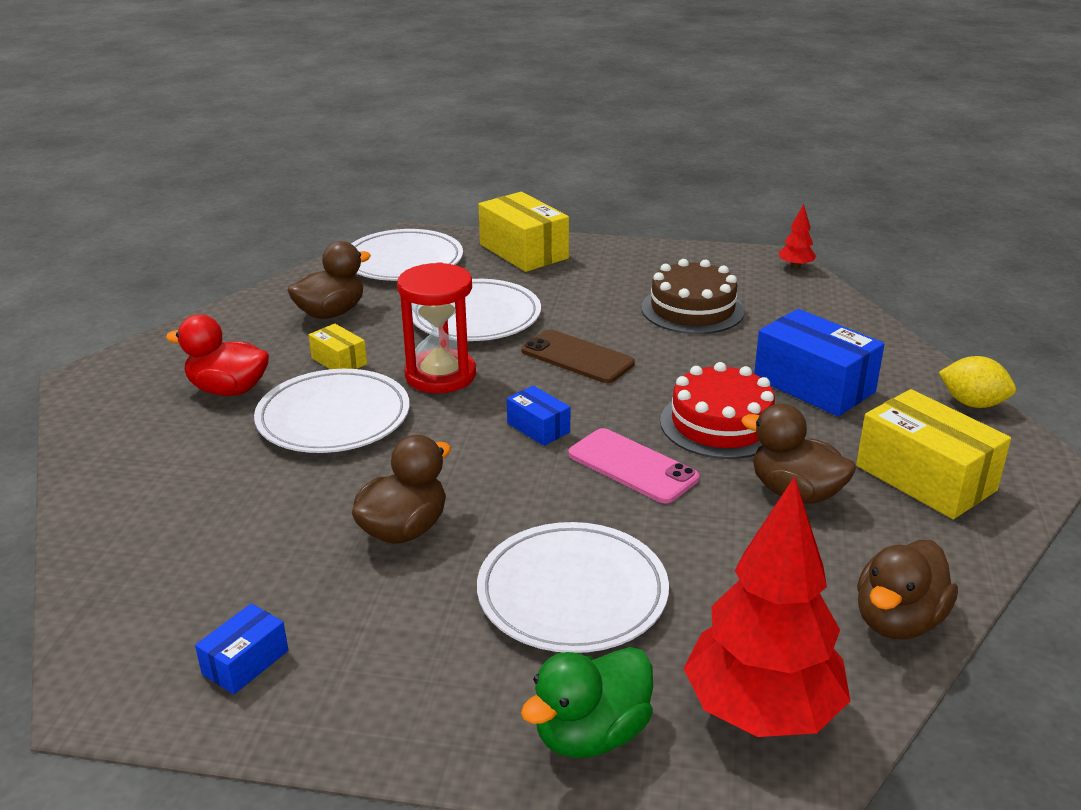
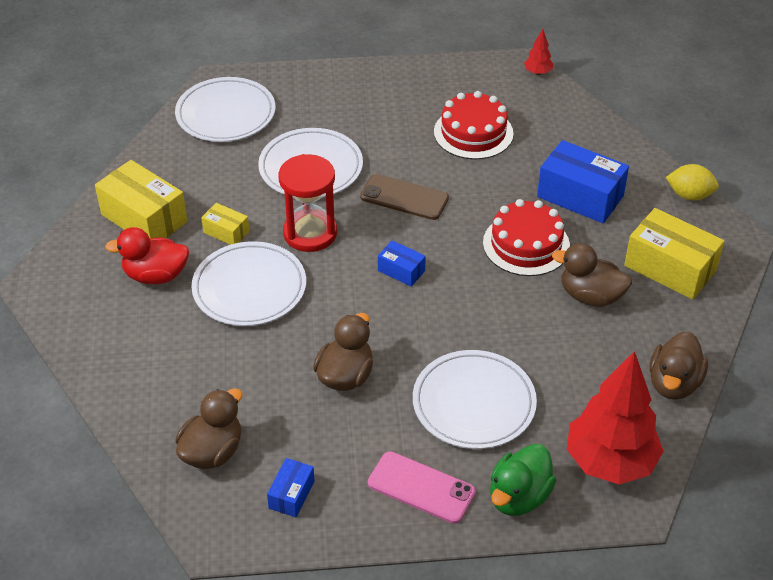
camera: 15 degrees left, 15 degrees up
brown duck [287,241,371,319] -> brown duck moved to [175,388,242,469]
yellow box [478,192,569,272] -> yellow box moved to [95,160,188,239]
pink phone [568,428,699,504] -> pink phone moved to [368,451,476,524]
brown cake [641,259,745,334] -> red cake [434,91,513,159]

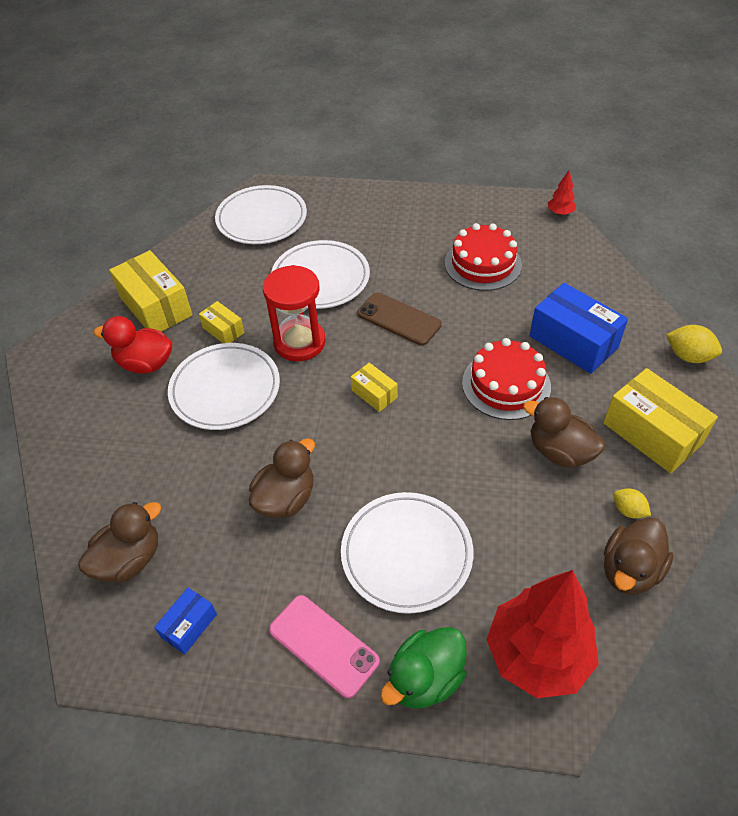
camera: 15 degrees right, 5 degrees up
blue box [378,240,426,287] -> yellow box [351,363,398,412]
none -> yellow lemon [614,488,651,519]

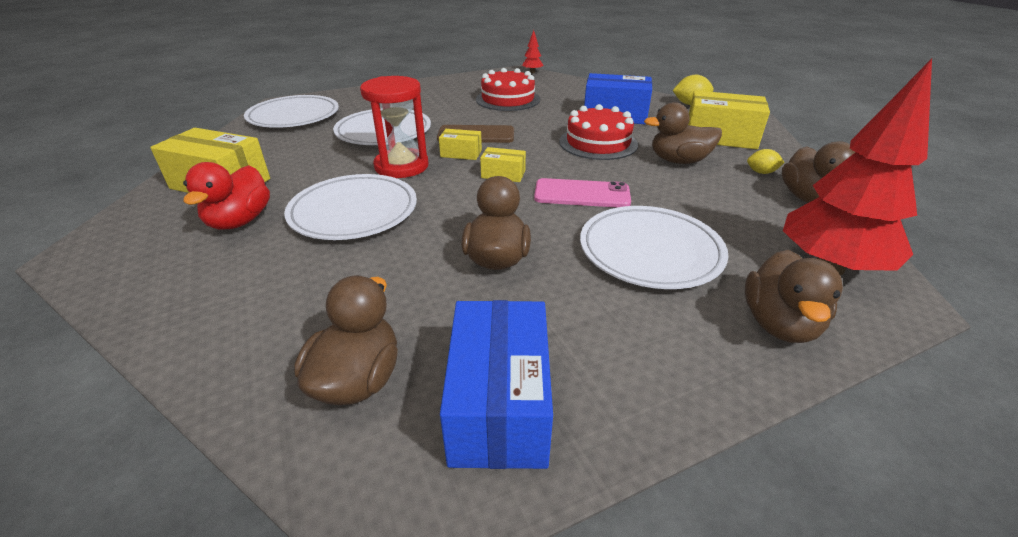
camera: 35 degrees left, 15 degrees down
red duck [94,316,172,374] -> red duck turned 60 degrees counterclockwise [183,162,270,230]
blue box [154,588,217,654] -> blue box [440,300,553,469], size x1.94
yellow box [199,301,245,343] -> yellow box moved to [439,129,482,160]
pink phone [269,595,380,698] -> pink phone moved to [534,178,631,208]
green duck [380,627,467,709] -> brown duck [745,250,843,343]

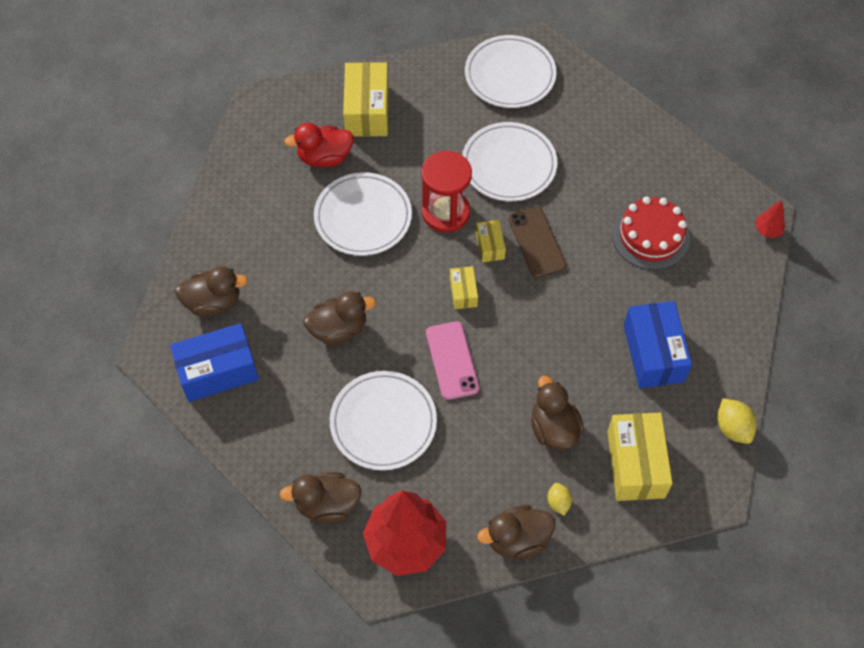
camera: 70 degrees right, 25 degrees up
red cake [559,104,638,160] -> none

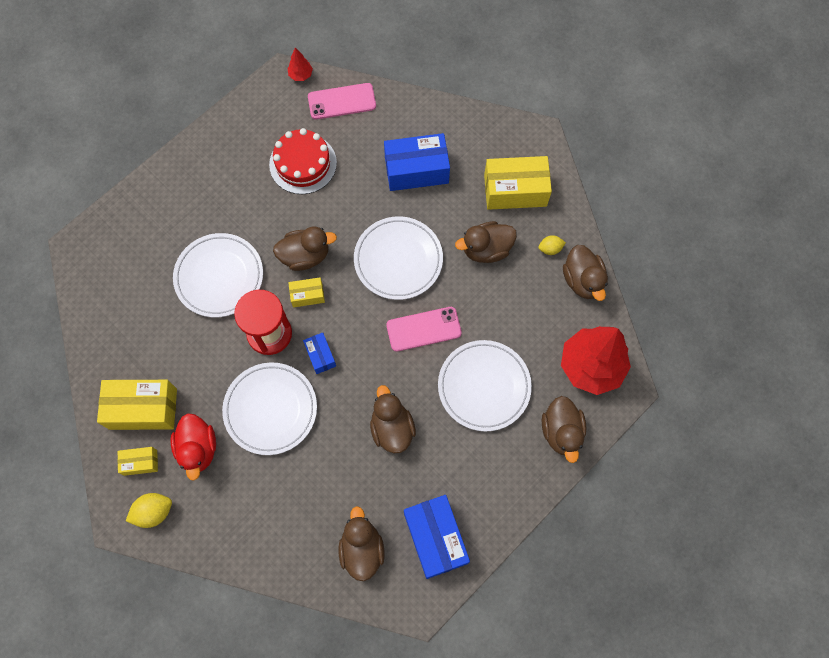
camera: 90 degrees left, 10 degrees up
yellow box [450,266,478,309] -> yellow box moved to [118,447,158,476]
white plate [465,35,556,108] -> white plate moved to [354,216,443,300]
brown phone [508,206,566,278] -> brown duck [273,227,337,271]
yellow lemon [717,398,757,444] -> yellow lemon moved to [126,493,172,528]
none -> blue box [303,333,336,374]
none -> pink phone [308,83,376,120]

